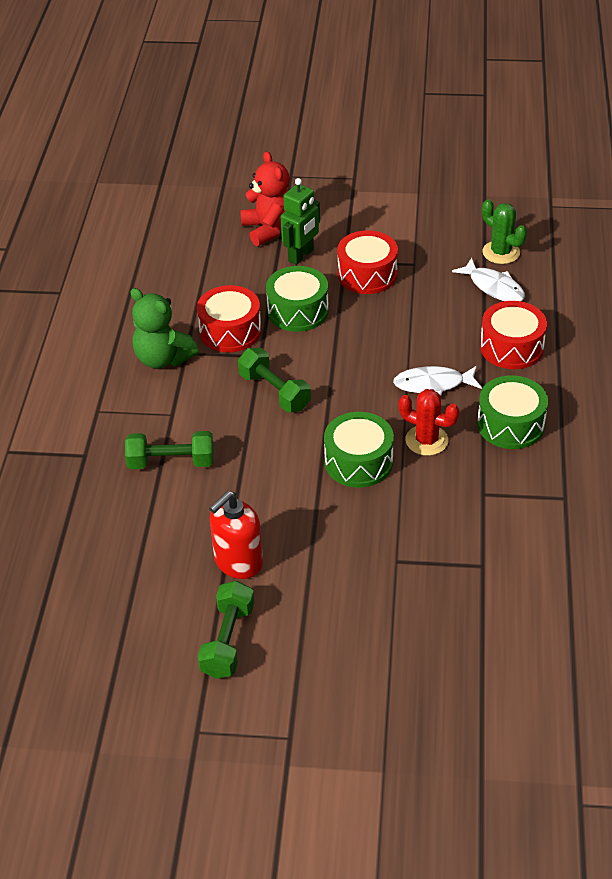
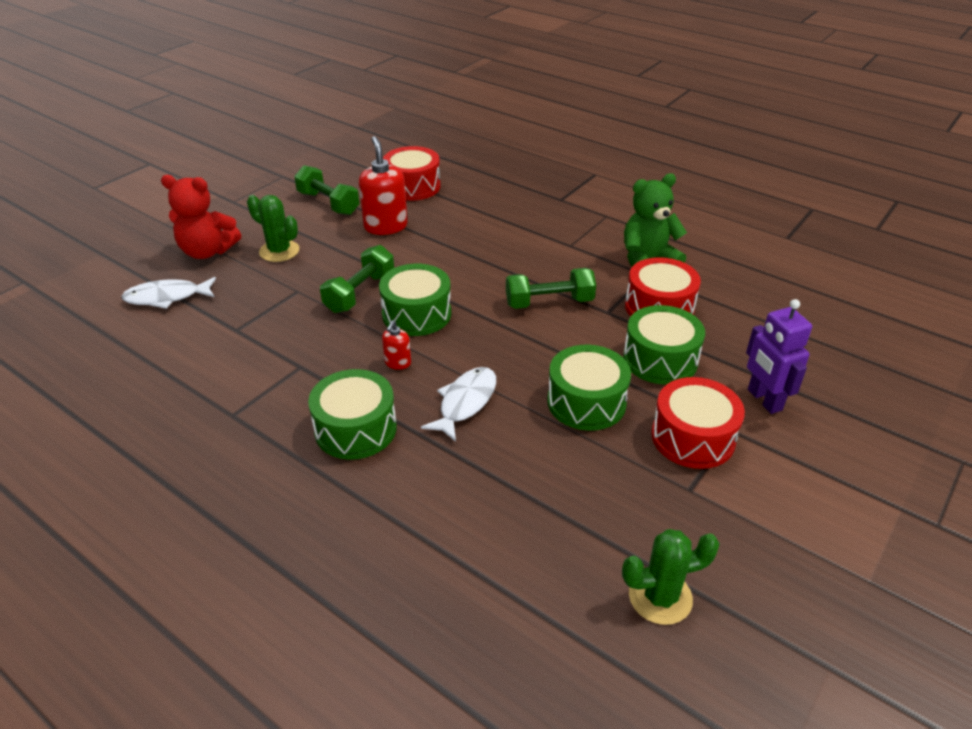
camera: 120 degrees right, 5 degrees down
green dumbbell [125,431,214,469] -> green dumbbell moved to [320,245,394,313]
red teddy bear [240,151,290,246] -> red teddy bear moved to [161,175,241,259]
green robot [281,178,320,265] -> purple robot [746,299,812,414]
red cactus [398,389,459,456] -> red soap dispenser [382,320,411,370]
white fish [452,258,525,301] -> white fish moved to [121,277,216,309]
red drum [480,301,547,369] -> red drum moved to [383,146,441,201]
none -> green cactus [247,195,299,262]
none -> green drum [547,345,631,431]

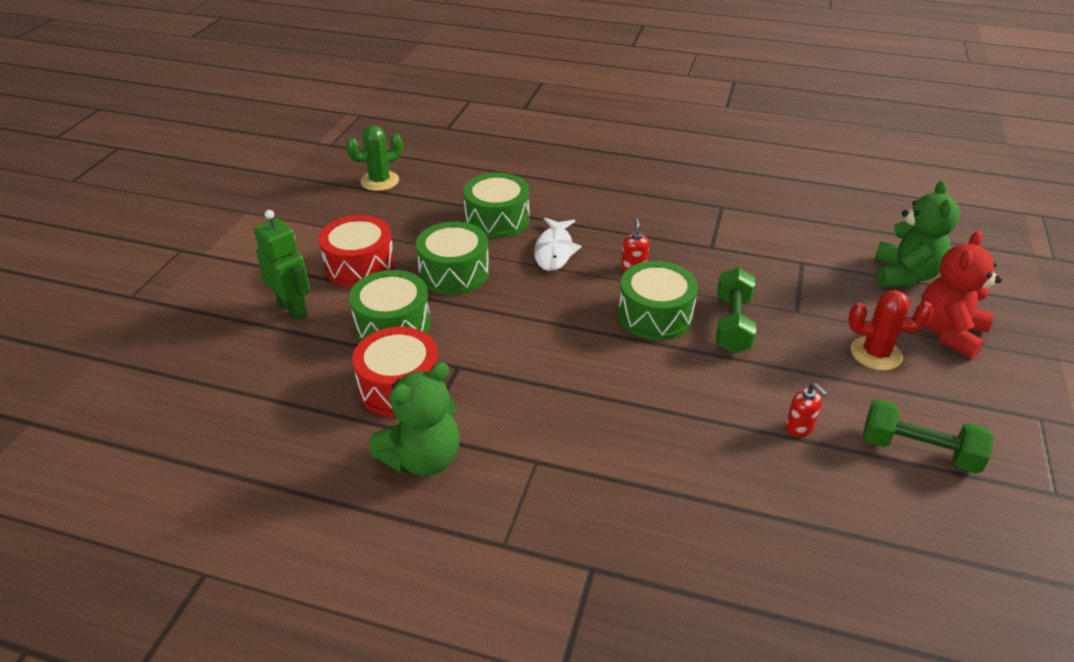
camera: 160 degrees right, 0 degrees up
white fish [121,277,216,309] -> green teddy bear [874,180,960,287]
red teddy bear [161,175,241,259] -> red teddy bear turned 45 degrees counterclockwise [920,231,1002,359]
green cactus [247,195,299,262] -> red cactus [848,290,934,371]
green drum [308,369,397,460] -> green drum moved to [463,173,530,238]
red soap dispenser [359,136,408,235] -> red soap dispenser [785,383,827,437], size x0.50
red drum [383,146,441,201] -> none
green dumbbell [506,268,596,309] -> none
purple robot [746,299,812,414] -> green robot [254,210,310,320]

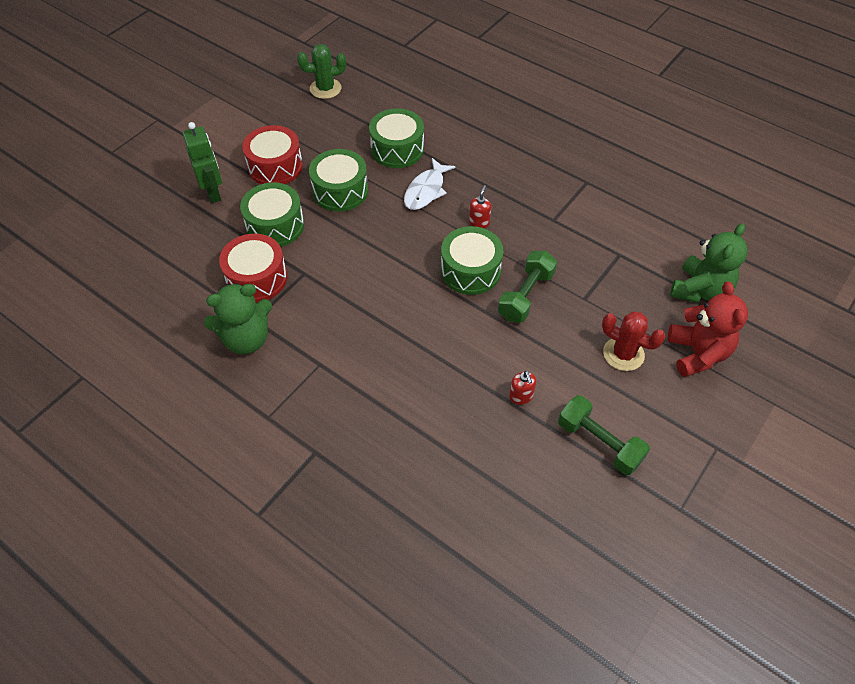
camera: 20 degrees right, 15 degrees up
red teddy bear [920,231,1002,359] -> red teddy bear turned 120 degrees clockwise [668,281,748,377]

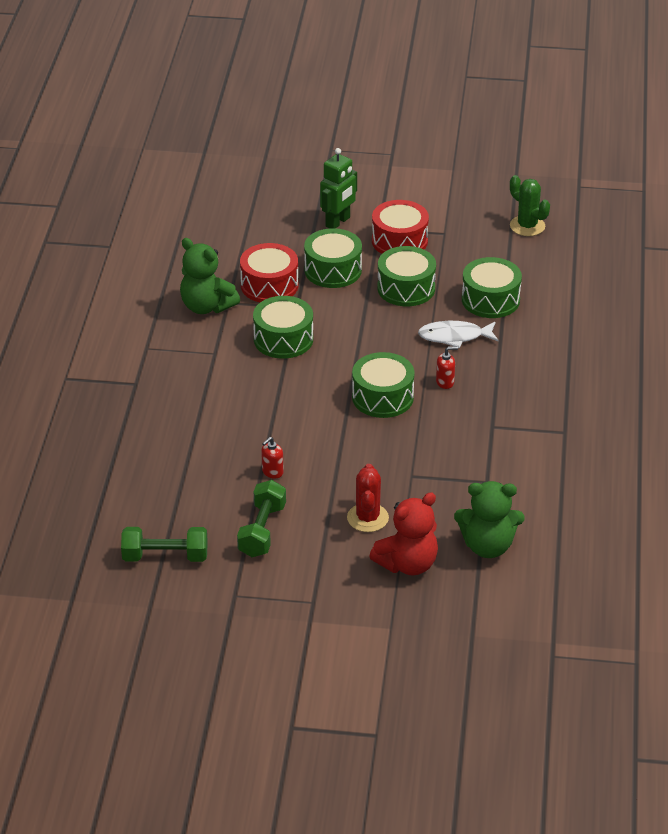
camera: 60 degrees right, 15 degrees down
green dumbbell [498,251,557,322] -> green dumbbell moved to [121,527,208,562]
none -> green drum [253,296,313,359]

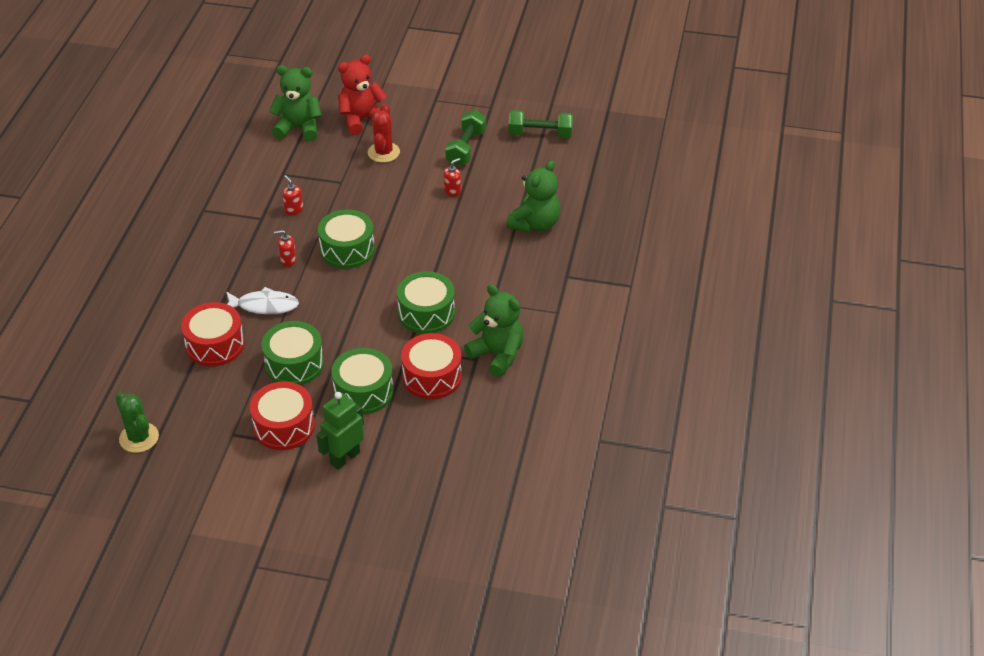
camera: 175 degrees left, 5 degrees up
green drum [462,257,522,318] -> red drum [181,302,244,367]
none -> red soap dispenser [282,175,303,215]
none -> green teddy bear [506,160,561,233]

